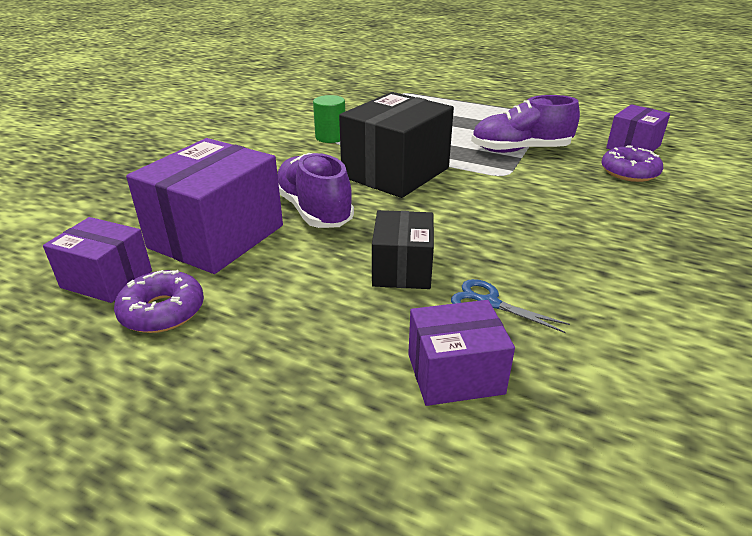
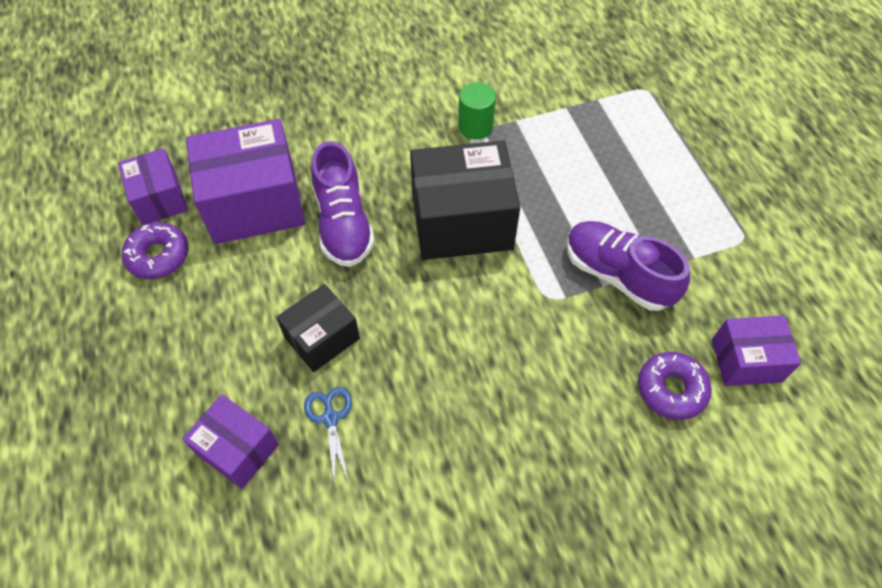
camera: 45 degrees right, 25 degrees up
purple shoe [278,153,354,228] -> purple shoe turned 150 degrees clockwise [311,141,375,267]

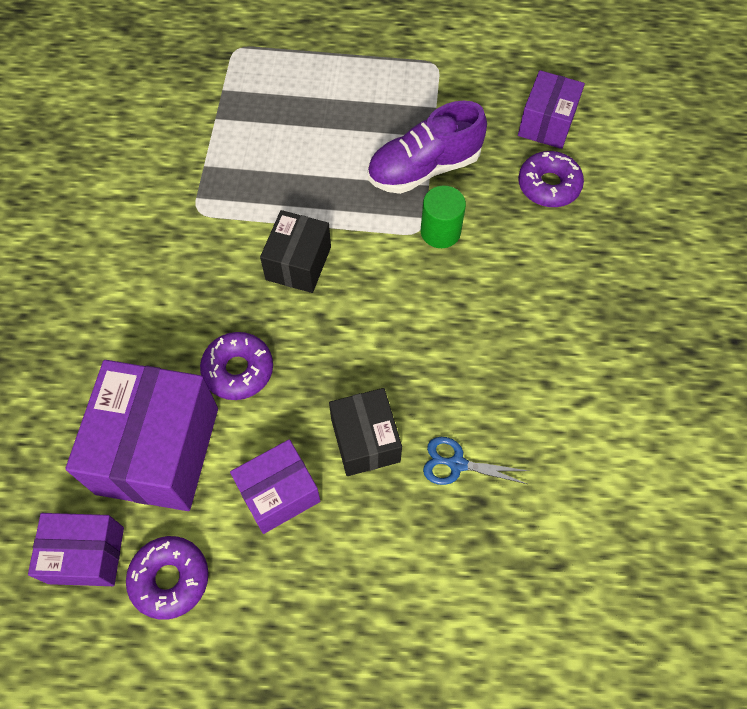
camera: 65 degrees left, 5 degrees up
purple box [182,395,279,489] -> purple box moved to [230,439,320,534]
purple shoe [311,141,375,267] -> purple donut [200,332,273,400]
black box [410,140,520,260] -> black box [260,210,331,293], size x0.57
green cylinder [458,82,496,140] -> green cylinder moved to [421,186,466,248]

